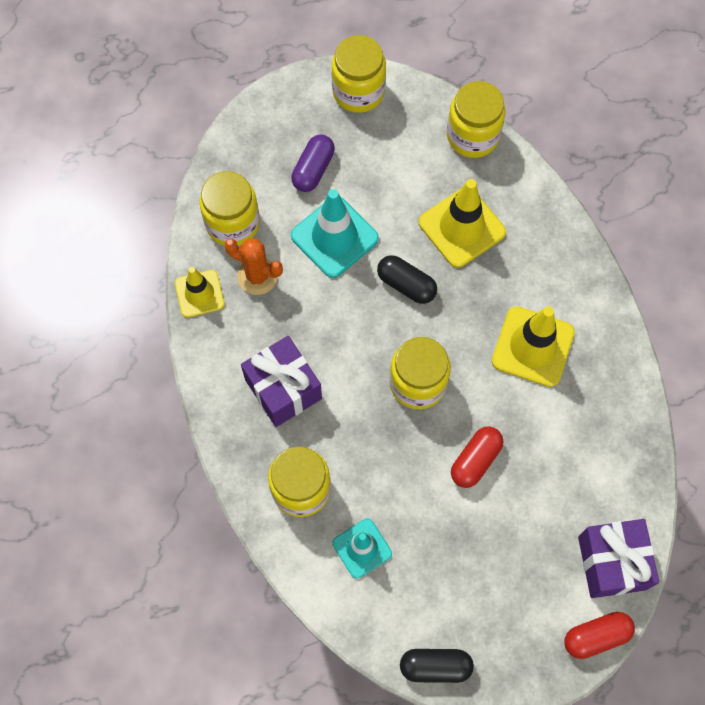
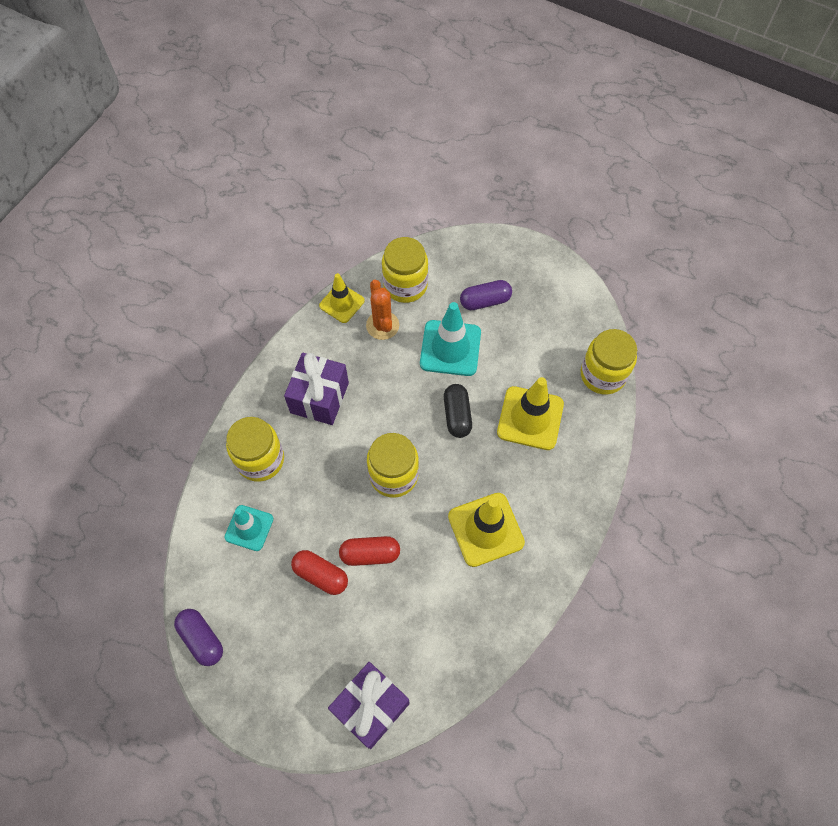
camera: 50 degrees right, 5 degrees down
yellow jar [332,35,386,113] -> none
black capsule [400,649,474,683] -> purple capsule [174,609,223,666]
red capsule [564,612,635,659] -> red capsule moved to [291,550,348,595]

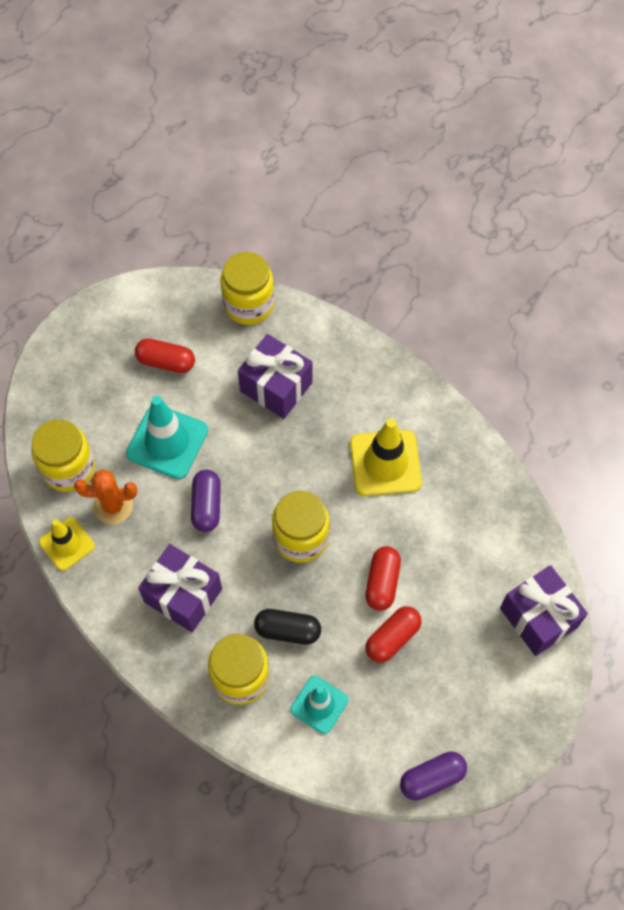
camera: 75 degrees left, 0 degrees up
black capsule [444,384,472,438] -> black capsule moved to [254,609,321,645]
purple capsule [460,280,512,310] -> purple capsule moved to [191,470,221,532]
yellow traffic cone [497,377,564,450] -> purple gift [238,334,313,419]
none -> red capsule [135,338,195,373]

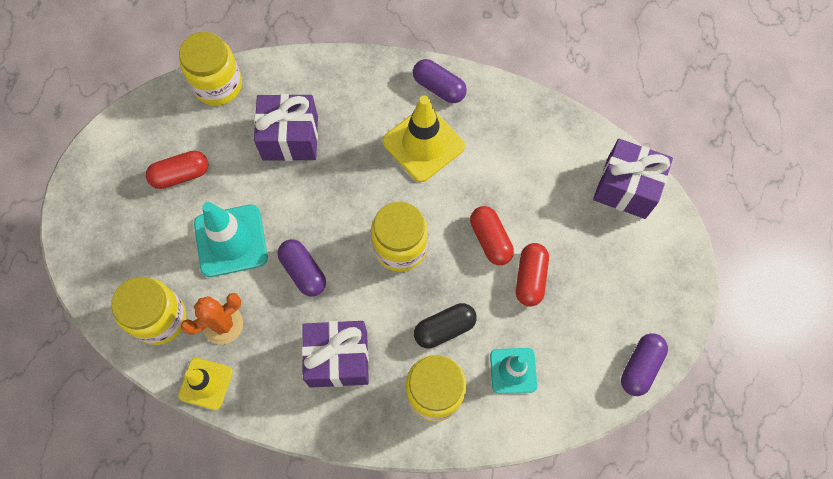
camera: 35 degrees left, 5 degrees up
none -> purple capsule [413,59,467,103]

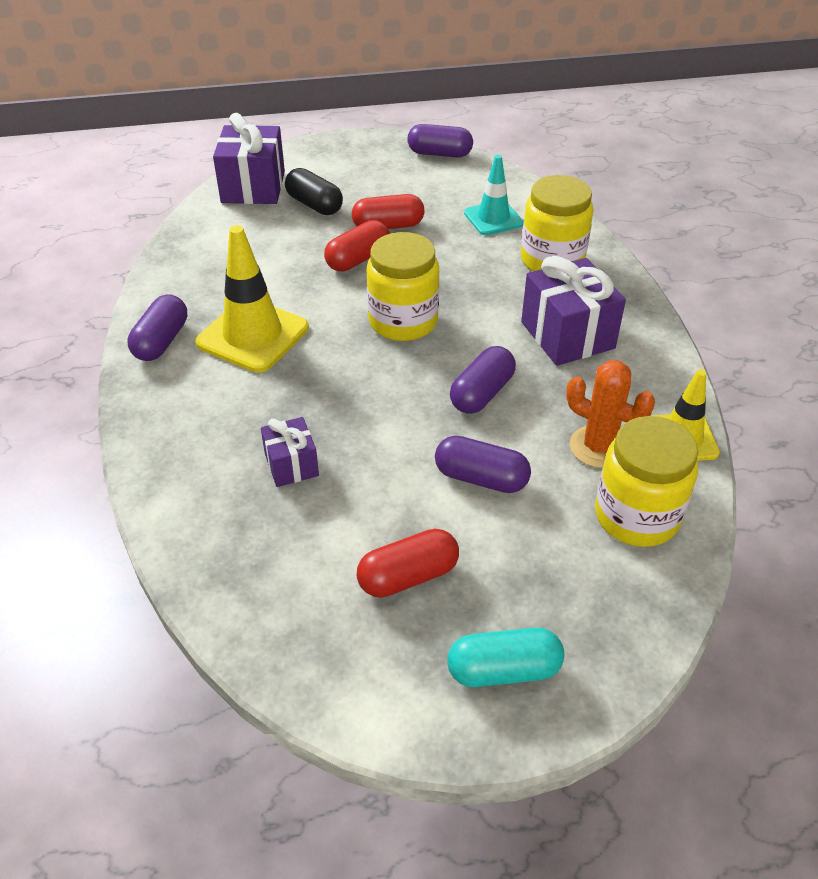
camera: 110 degrees left, 25 degrees down
red capsule [146,151,208,189] -> red capsule turned 75 degrees counterclockwise [357,529,459,598]
yellow jar [179,32,242,106] -> none
turquoise traffic cone [194,202,268,277] -> purple capsule [435,436,531,493]
purple gift [254,94,318,161] -> purple gift [261,417,319,487], size x0.56
black capsule [414,303,477,348] -> black capsule moved to [285,168,343,215]
none -> turquoise capsule [447,628,564,687]

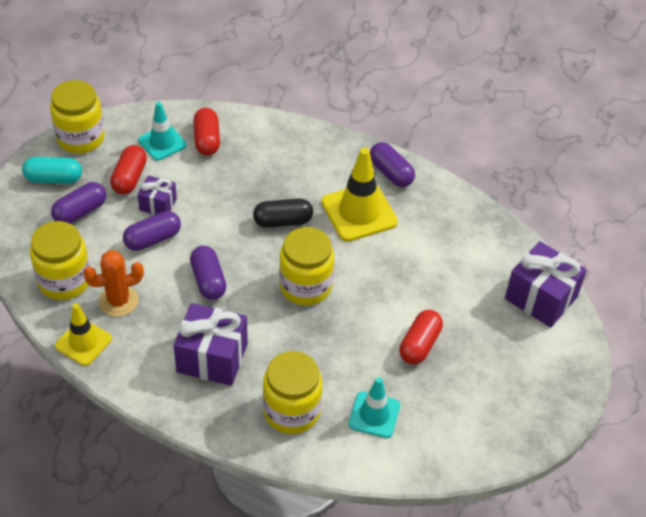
camera: 125 degrees right, 5 degrees up
purple gift [261,417,319,487] -> purple gift moved to [137,175,177,215]
black capsule [285,168,343,215] -> black capsule moved to [253,198,313,228]
red capsule [324,220,390,271] -> red capsule moved to [193,108,220,155]
purple capsule [407,124,473,158] -> purple capsule moved to [51,182,106,224]
turquoise capsule [447,628,564,687] -> turquoise capsule turned 60 degrees clockwise [22,157,82,184]
none -> yellow jar [50,80,105,153]
none -> turquoise traffic cone [138,102,187,161]

